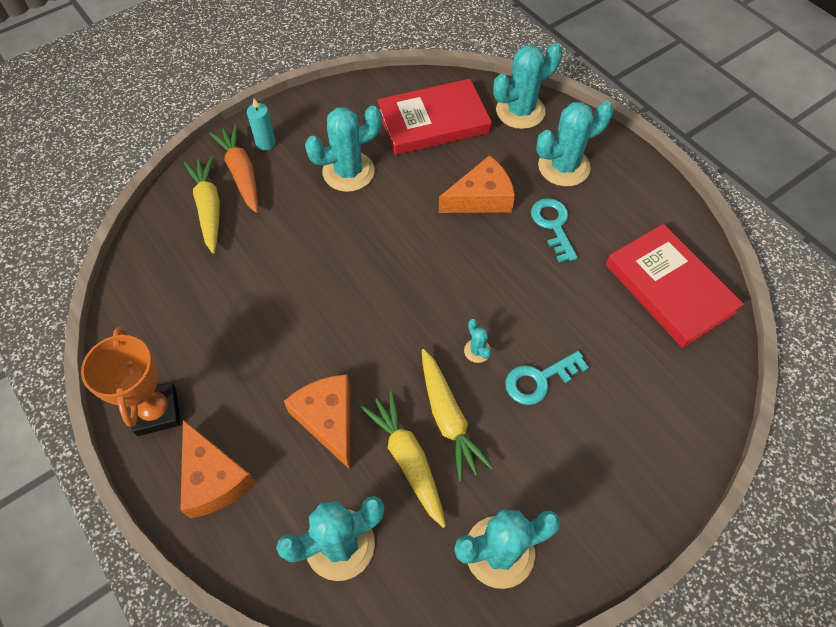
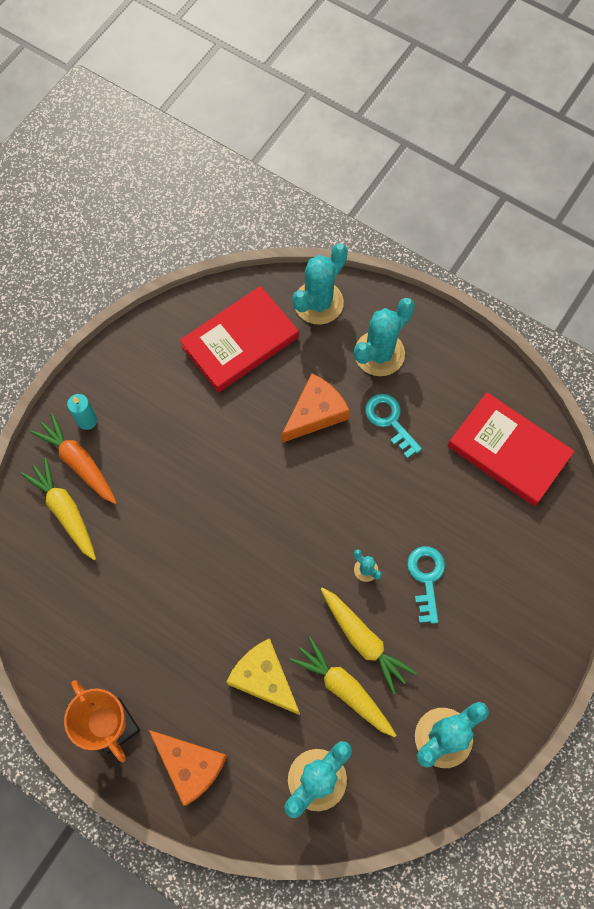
camera: 20 degrees left, 10 degrees up
orange cheese [284,374,350,469] -> yellow cheese [226,638,300,715]
turquoise cactus [305,106,382,192] -> none
turquoise key [505,351,589,405] -> turquoise key turned 135 degrees clockwise [407,546,445,624]

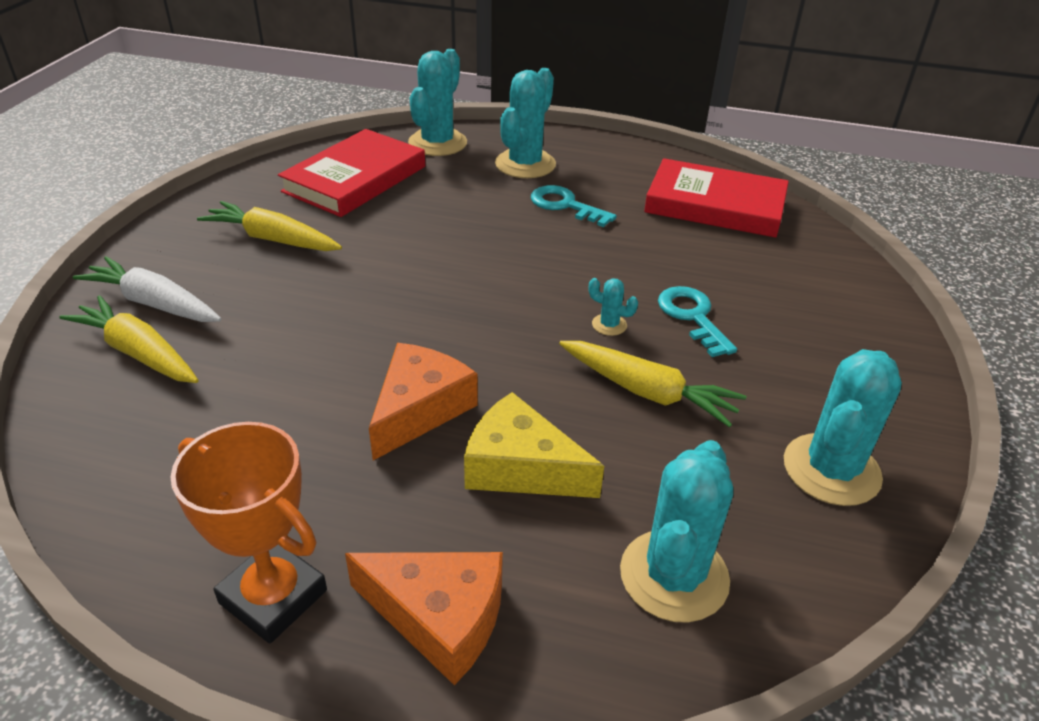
camera: 20 degrees left, 30 degrees down
orange carrot [30,413,117,504] -> white carrot [73,256,221,322]
turquoise candle [67,394,97,430] -> none
orange cheese [282,373,350,443] -> orange cheese moved to [369,343,478,460]
yellow carrot [290,637,396,737] -> yellow carrot moved to [197,201,342,251]

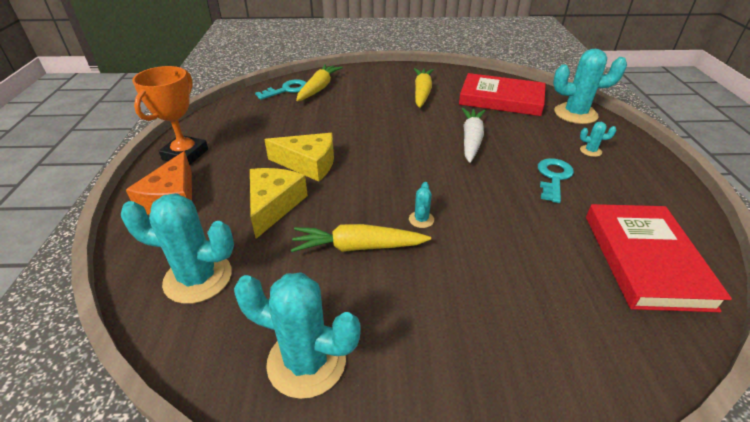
camera: 75 degrees right, 0 degrees up
white carrot [73,256,221,322] -> white carrot moved to [462,108,486,163]
orange cheese [369,343,478,460] -> yellow cheese [264,133,334,182]
turquoise cactus [495,68,556,178] -> turquoise cactus [580,122,616,157], size x0.44
yellow carrot [559,341,746,428] -> yellow carrot turned 75 degrees clockwise [291,224,431,253]
turquoise key [658,286,737,357] -> turquoise key moved to [255,79,307,100]

